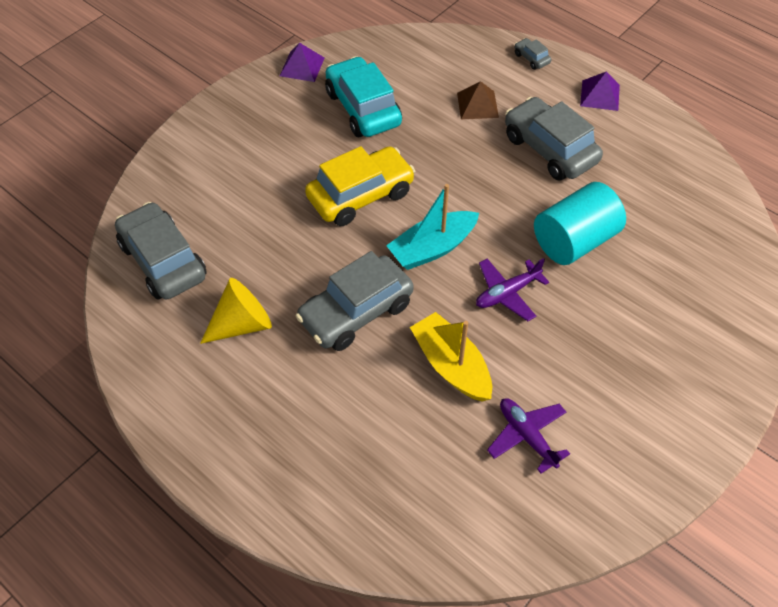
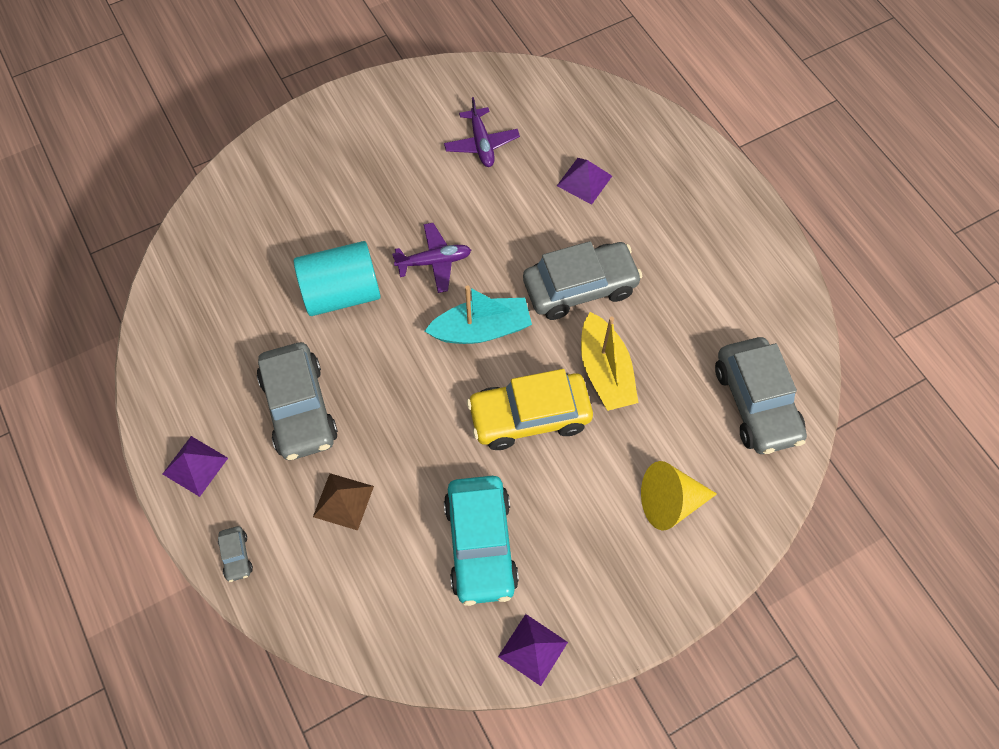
camera: 160 degrees left, 10 degrees up
yellow cone [200,278,272,344] -> yellow cone moved to [641,461,717,531]
yellow boat [410,312,492,402] -> yellow boat moved to [581,312,638,411]
none -> purple pyramid [557,158,612,205]

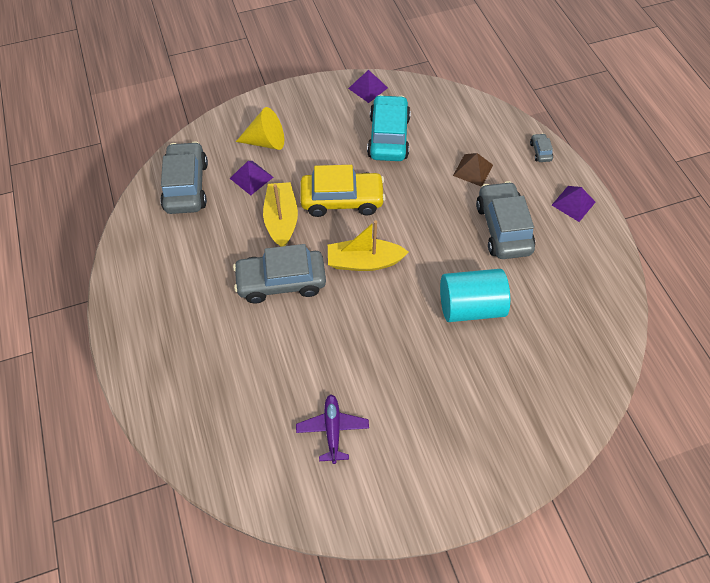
camera: 170 degrees left, 5 degrees down
purple plane [392,223,471,293] -> none
turquoise boat [425,285,532,344] -> yellow boat [328,220,409,271]
purple pyramid [557,158,612,205] -> purple pyramid moved to [230,161,274,195]

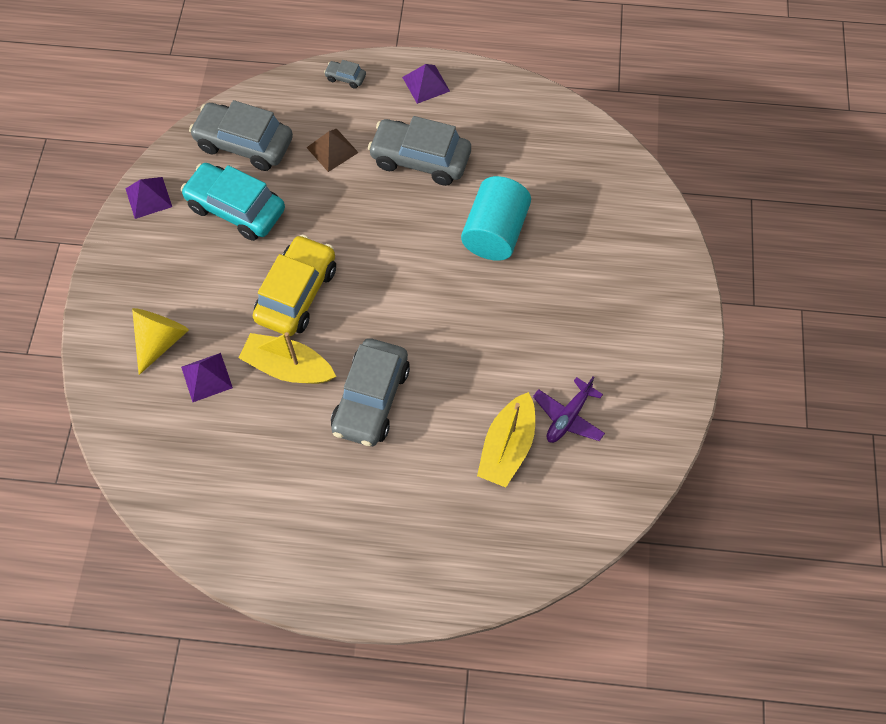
camera: 65 degrees left, 5 degrees up
grey car [160,141,208,214] -> grey car moved to [189,100,293,171]
purple plane [296,394,369,464] -> purple plane turned 75 degrees counterclockwise [533,376,605,443]
yellow boat [328,220,409,271] -> yellow boat moved to [477,392,535,488]

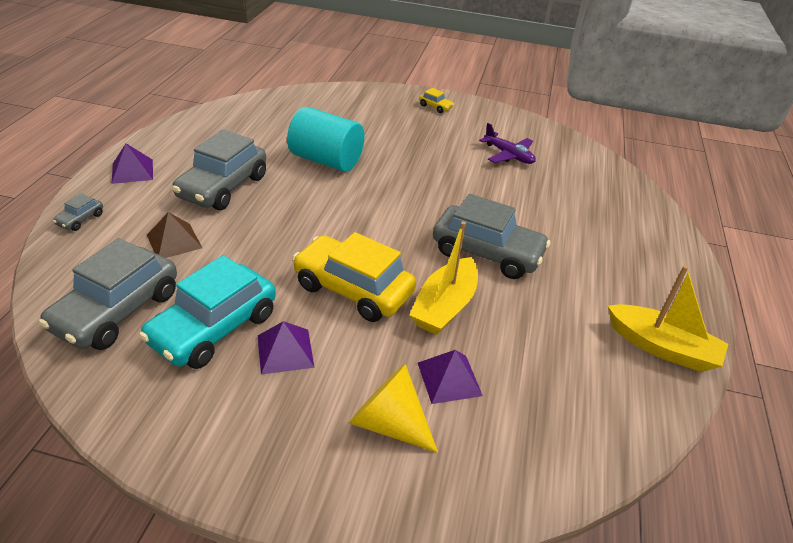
camera: 85 degrees left, 25 degrees down
purple pyramid [125,177,172,219] -> purple pyramid moved to [258,321,315,374]
yellow boat [477,392,535,488] -> yellow boat moved to [608,265,728,372]
none -> yellow car [419,88,454,113]

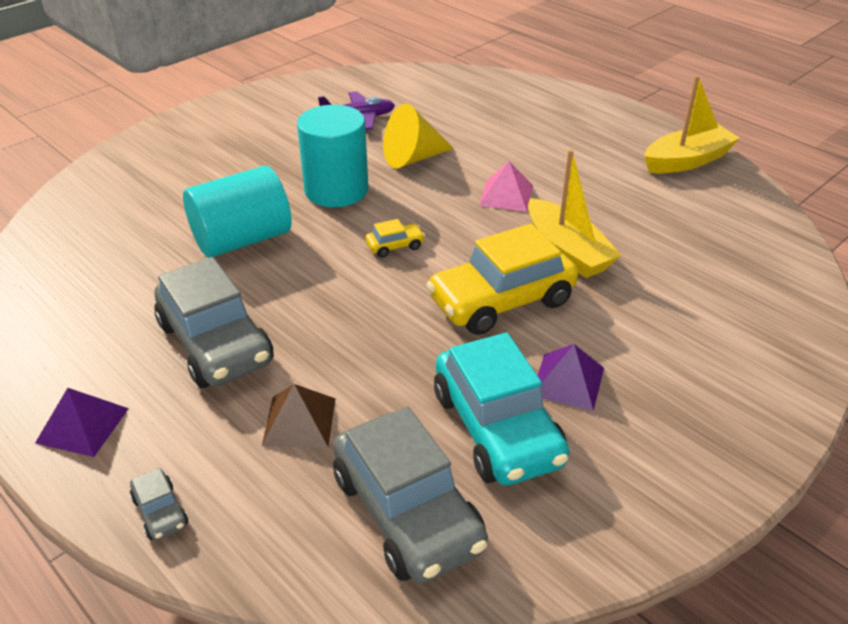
camera: 55 degrees left, 0 degrees up
yellow cone [349,364,438,453] -> yellow cone moved to [383,104,454,168]
purple pyramid [418,350,483,404] -> none
yellow car [419,88,454,113] -> yellow car moved to [366,219,425,258]
grey car [433,194,550,279] -> pink pyramid [479,161,533,212]
none -> turquoise cylinder [297,105,368,207]

